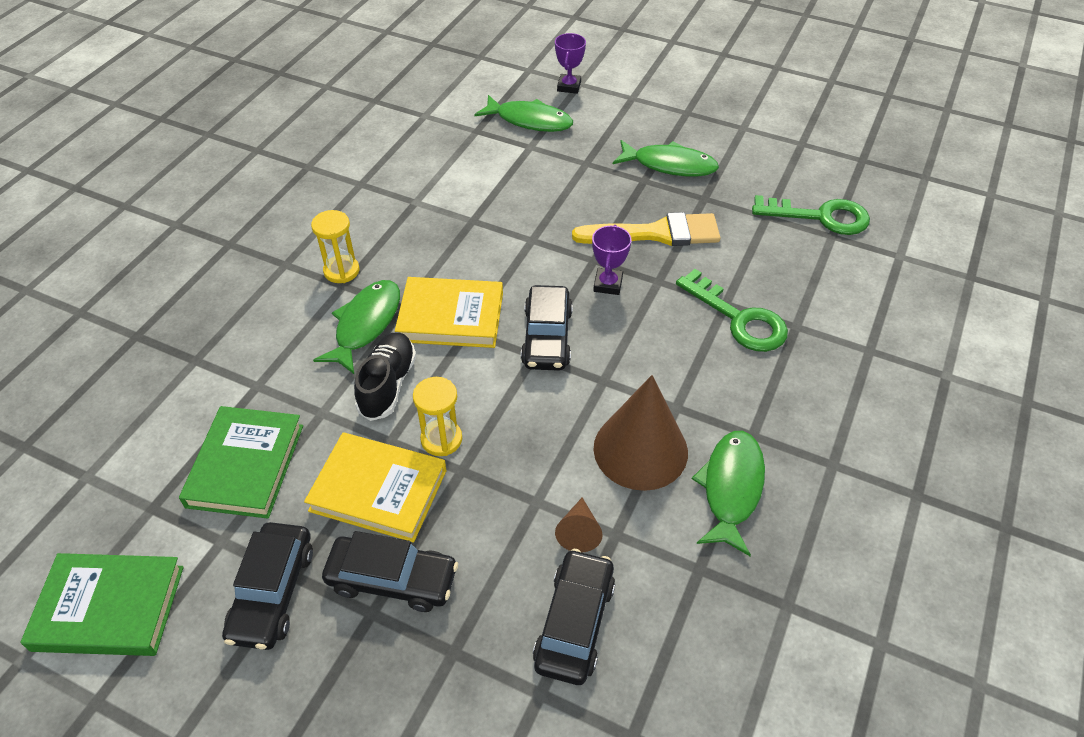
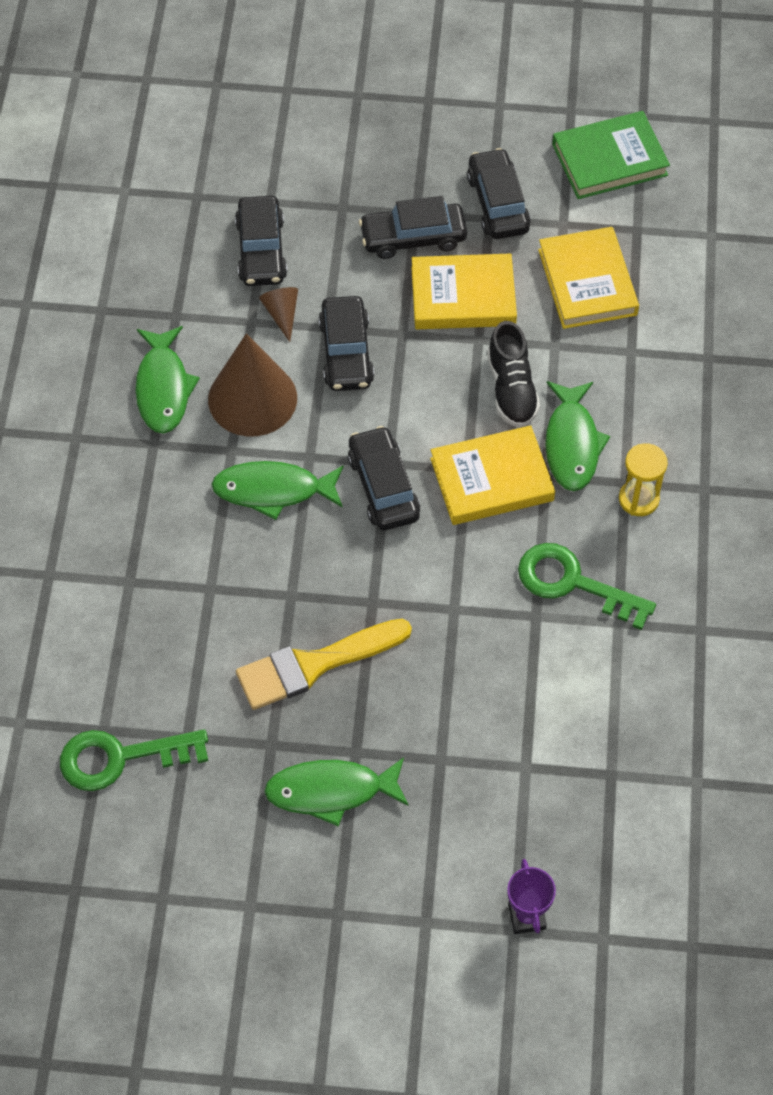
camera: 160 degrees right, 10 degrees up
green book [179,406,303,519] -> yellow book [538,227,639,329]
yellow hourglass [413,377,462,456] -> none
green fish [474,95,573,132] -> green fish moved to [211,461,344,520]
purple trophy [592,225,631,295] -> none
green key [676,269,788,352] -> green key moved to [518,543,656,630]
none -> black car [319,296,374,391]

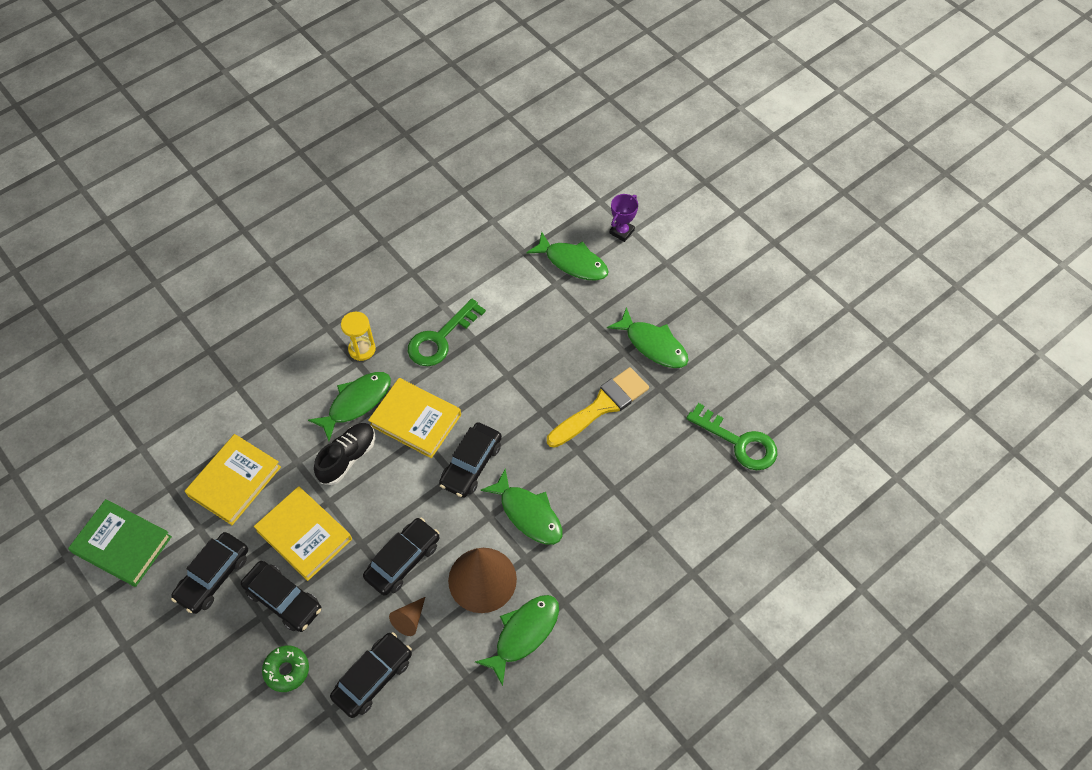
camera: 135 degrees left, 0 degrees up
yellow brush [236,619,412,710] -> yellow brush turned 60 degrees counterclockwise [547,367,649,448]
green key [518,543,656,630] -> green key turned 60 degrees clockwise [408,298,486,366]
none -> green donut [262,646,309,692]
none -> green fish [526,232,609,281]

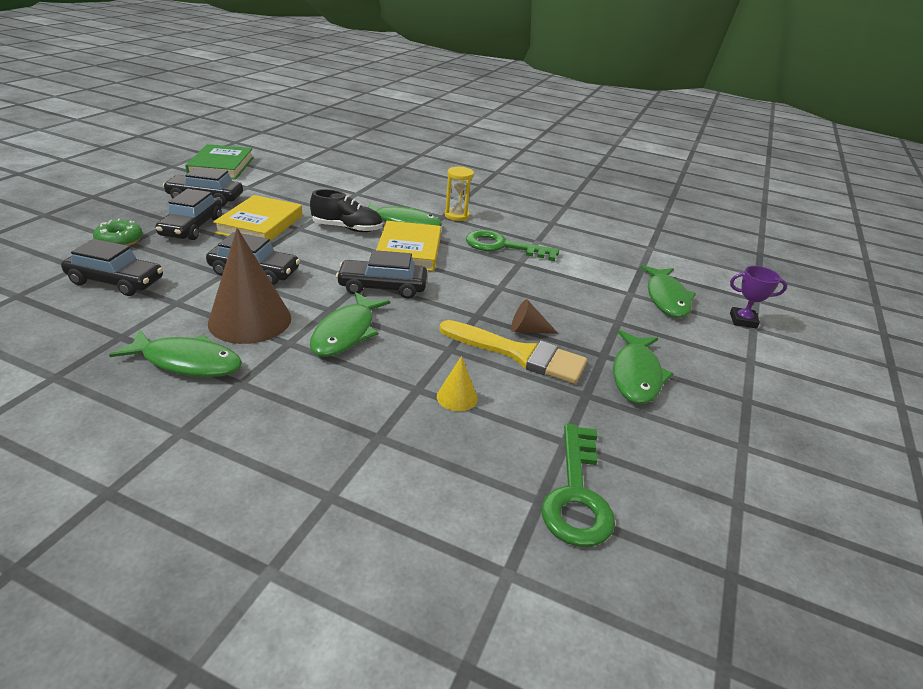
camera: 60 degrees right, 25 degrees down
yellow book [185,434,281,525] -> none
brown cone [389,597,425,636] -> brown cone moved to [511,299,558,334]
none -> yellow cone [437,356,478,411]

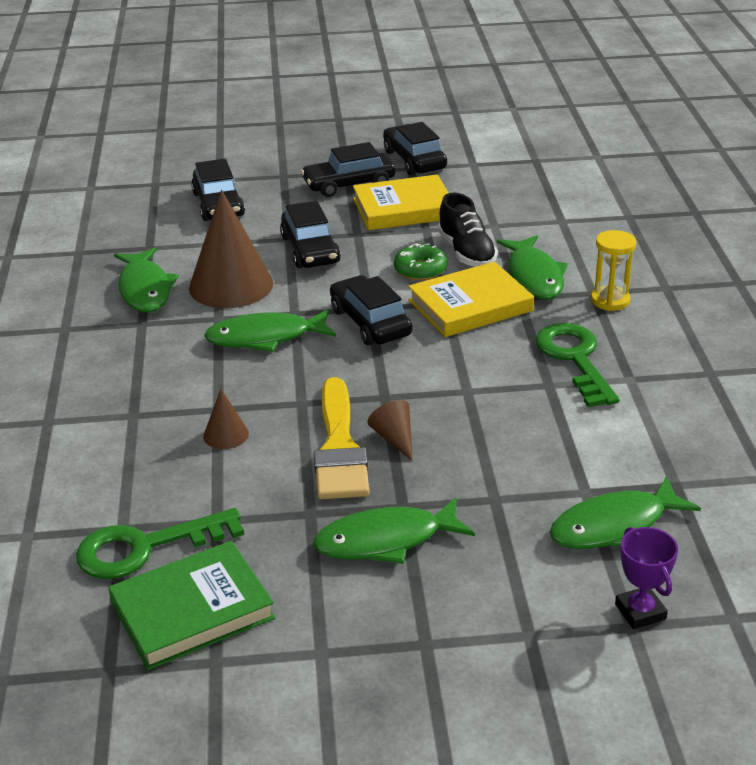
camera: 65 degrees right, 0 degrees up
green donut [93,219,143,246] -> green donut moved to [394,243,448,281]
green book [185,144,254,180] -> green book moved to [108,541,275,670]
yellow cone [437,356,478,411] -> brown cone [203,389,249,449]

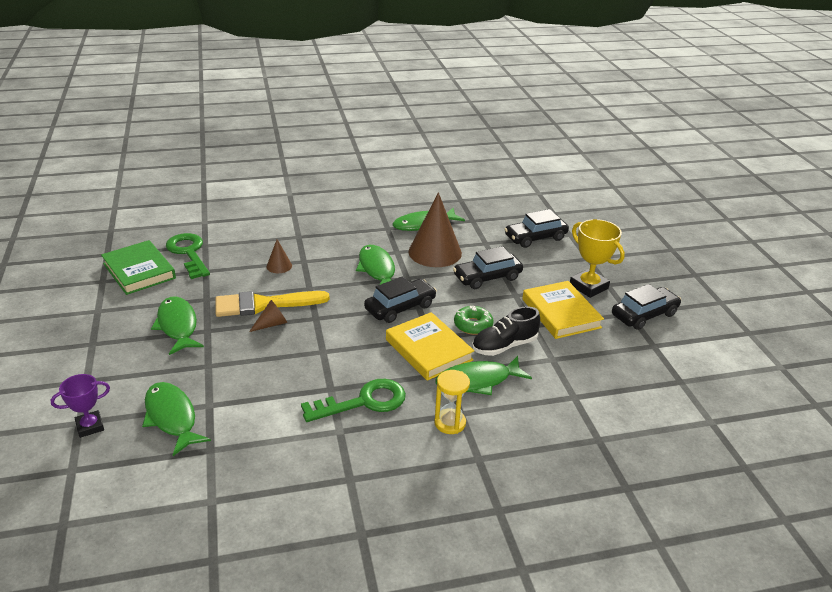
camera: 80 degrees right, 0 degrees up
black car [301,142,396,197] -> yellow trophy [570,219,625,298]

